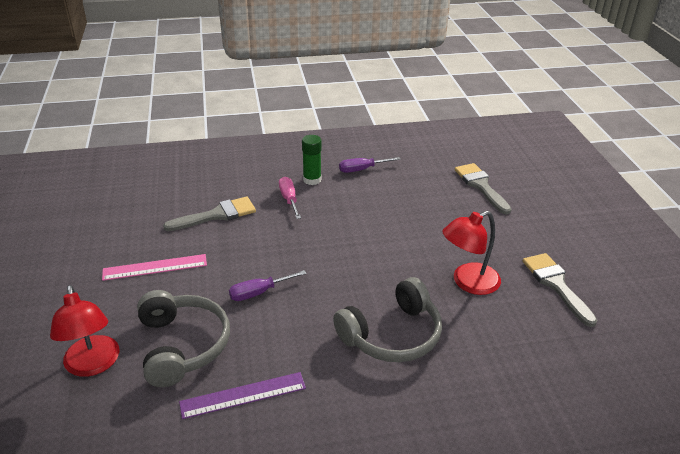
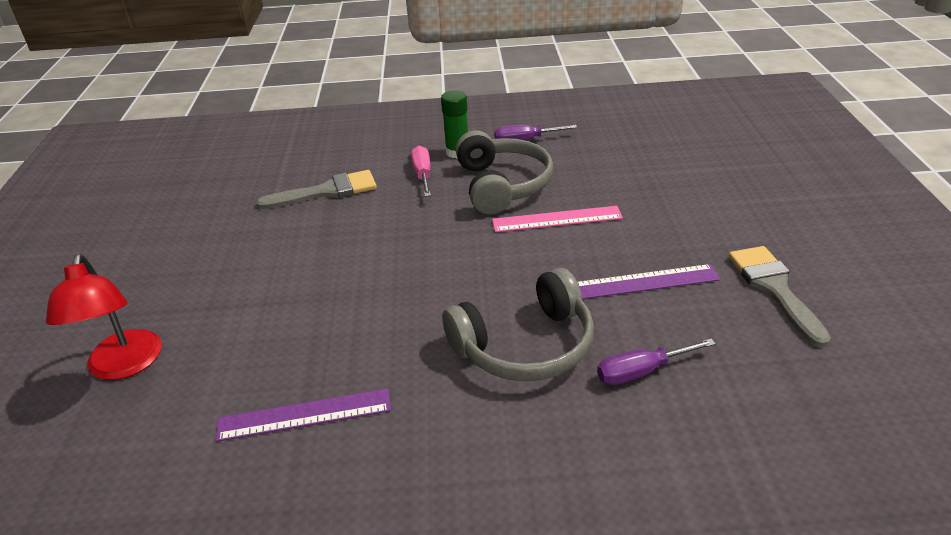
camera: 10 degrees right, 0 degrees up
pink ruler [102,254,207,281] -> pink ruler moved to [492,206,623,232]
grey headphones [137,290,230,387] -> grey headphones moved to [456,130,554,214]
purple screwdriver [229,270,307,301] -> purple screwdriver moved to [597,339,716,385]
red lamp [442,211,501,295] -> purple ruler [577,264,721,299]
grey brush [455,163,512,215] -> none

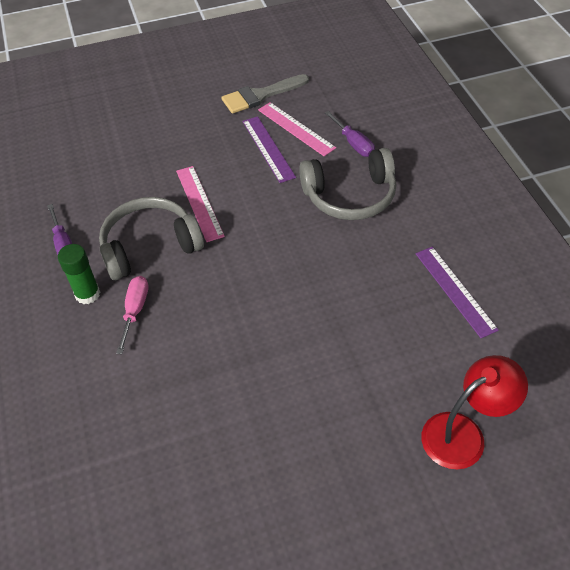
camera: 105 degrees left, 15 degrees up
grey brush [256,170,377,209] -> none
pink screwdriver [411,146,431,197] -> pink screwdriver turned 120 degrees clockwise [116,276,148,354]
grey headphones [442,268,594,382] -> grey headphones turned 120 degrees clockwise [299,148,396,220]
none -> pink ruler [258,102,336,156]

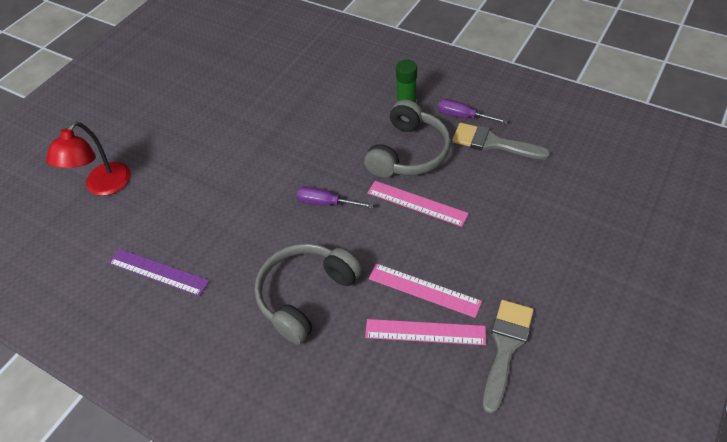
camera: 140 degrees right, 0 degrees up
pink screwdriver [116,276,148,354] -> none
purple ruler [242,116,296,183] -> pink ruler [368,264,482,318]
purple screwdriver [325,111,375,157] -> purple screwdriver moved to [297,186,374,208]
none -> grey brush [452,123,550,160]

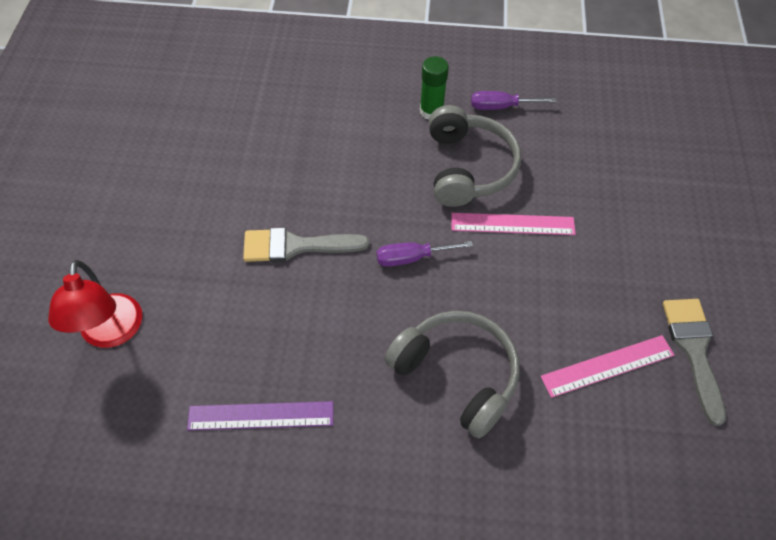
camera: 30 degrees left, 5 degrees up
grey headphones [254,244,362,344] -> grey headphones turned 120 degrees clockwise [385,311,520,438]
pink ruler [368,264,482,318] -> none
grey brush [452,123,550,160] -> grey brush moved to [243,227,369,262]

